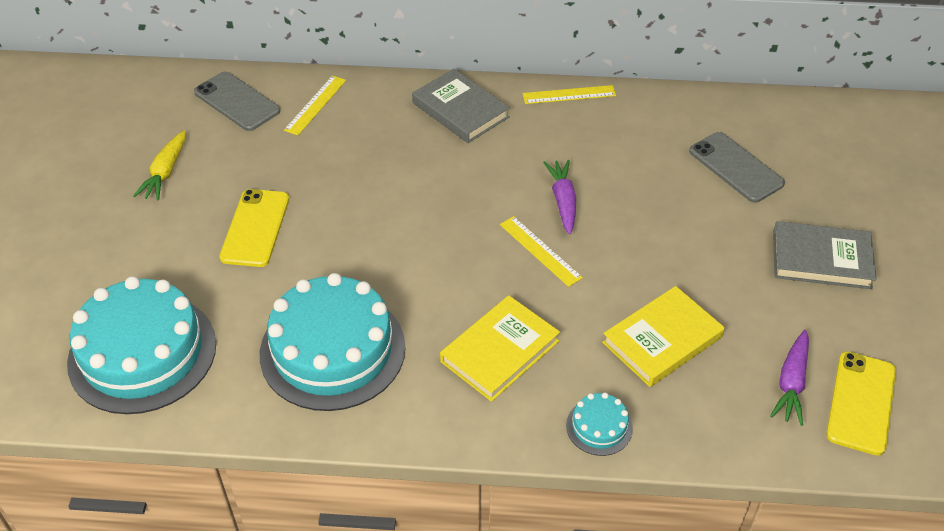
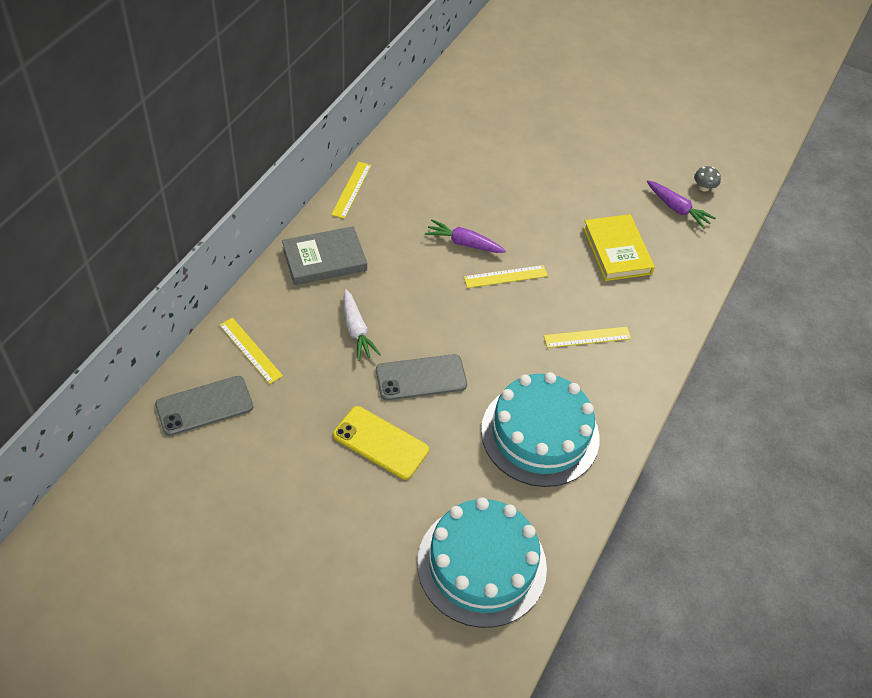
camera: 70 degrees left, 5 degrees up
yellow carrot [133,130,186,201] -> none
yellow book [440,295,560,402] -> yellow ruler [544,327,631,348]
turquoise cake [566,392,633,456] -> none
grey phone [689,132,785,203] -> grey phone moved to [376,354,467,400]
grey book [773,221,877,289] -> none
yellow phone [826,351,896,456] -> grey mushroom [694,166,721,192]
none -> white carrot [343,289,381,361]

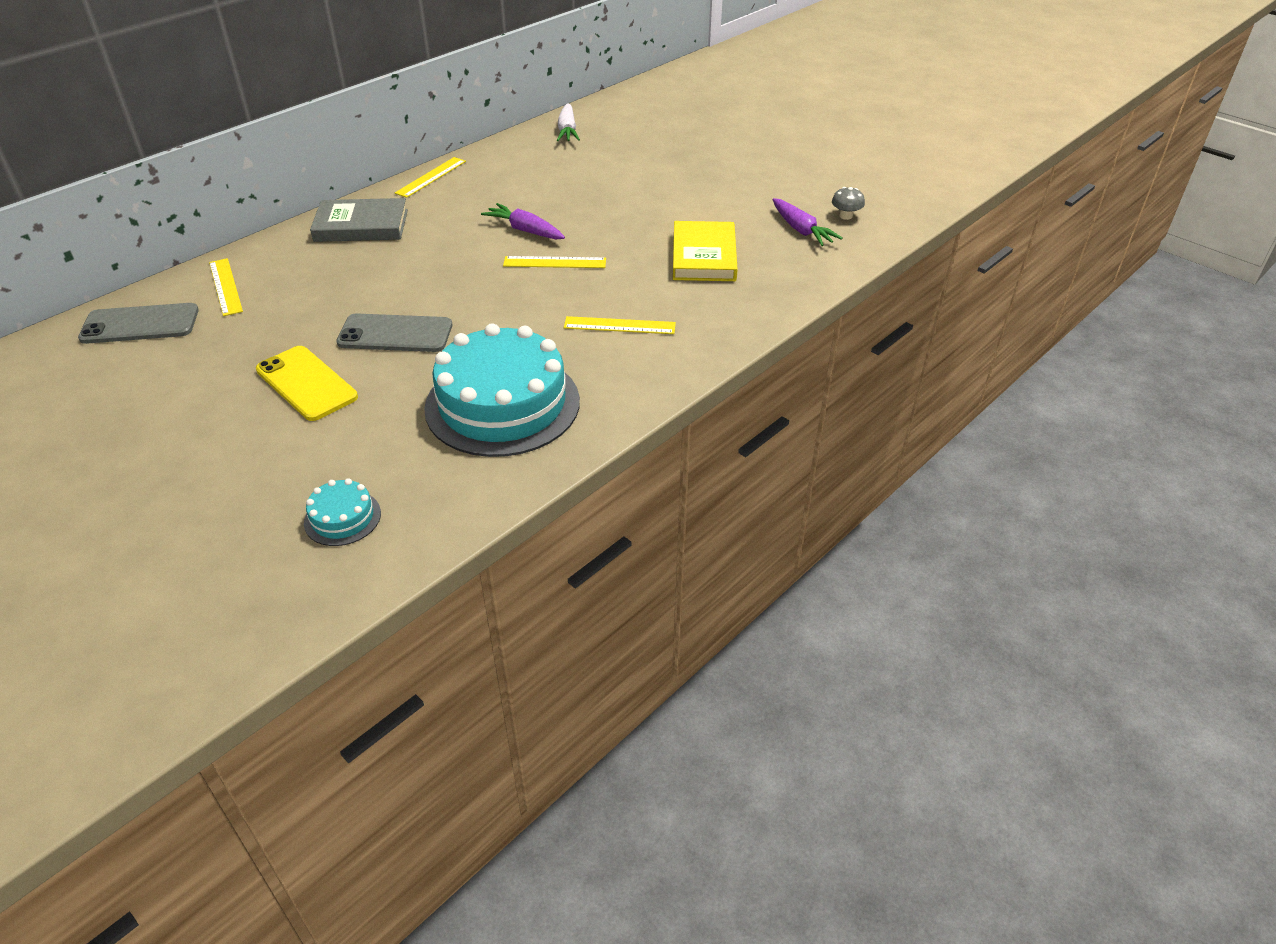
camera: 20 degrees right, 10 degrees down
white carrot [343,289,381,361] -> white carrot moved to [557,103,580,141]
turquoise cake [417,497,547,628] -> turquoise cake [304,478,381,546], size x0.43

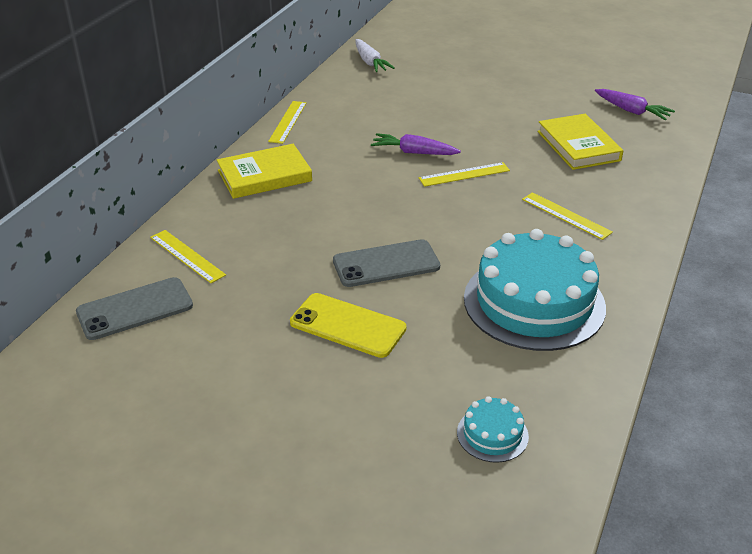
camera: 20 degrees left, 5 degrees down
grey book [310,198,408,242] -> yellow book [217,144,312,199]
yellow ruler [564,316,676,334] -> yellow ruler turned 60 degrees clockwise [522,192,613,240]
grey mushroom [832,187,865,220] -> none

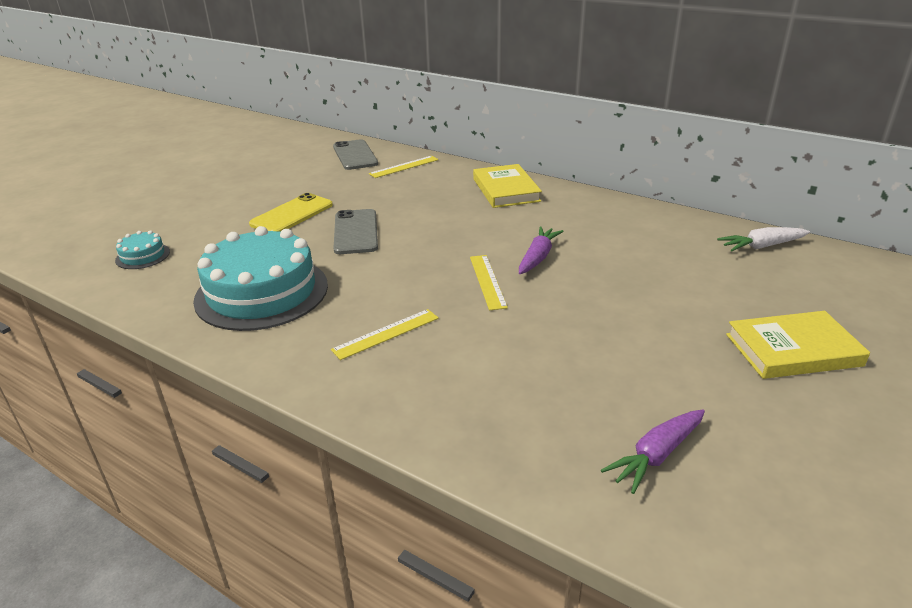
camera: 100 degrees right, 5 degrees down
yellow ruler [268,101,306,144] -> none
yellow book [538,114,623,170] -> yellow book moved to [726,311,870,379]

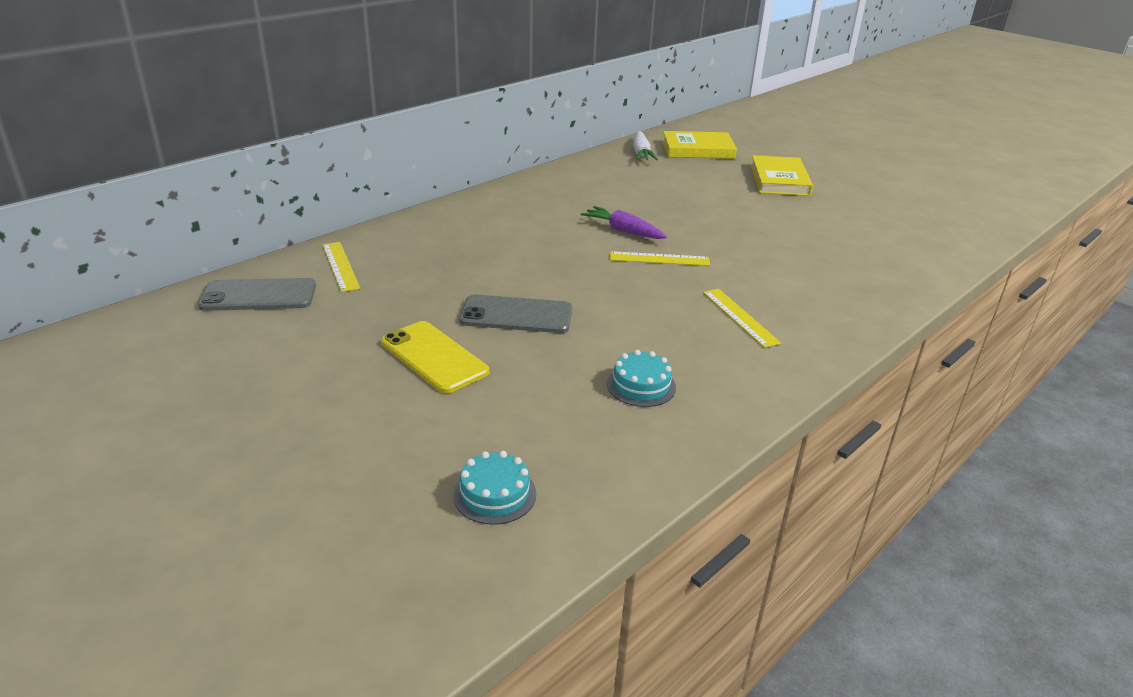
camera: 80 degrees left, 0 degrees up
turquoise cake [193,226,328,331] -> turquoise cake [607,350,676,407], size x0.43
yellow book [473,164,542,208] -> yellow book moved to [662,131,737,159]
purple carrot [601,409,705,494] -> none

